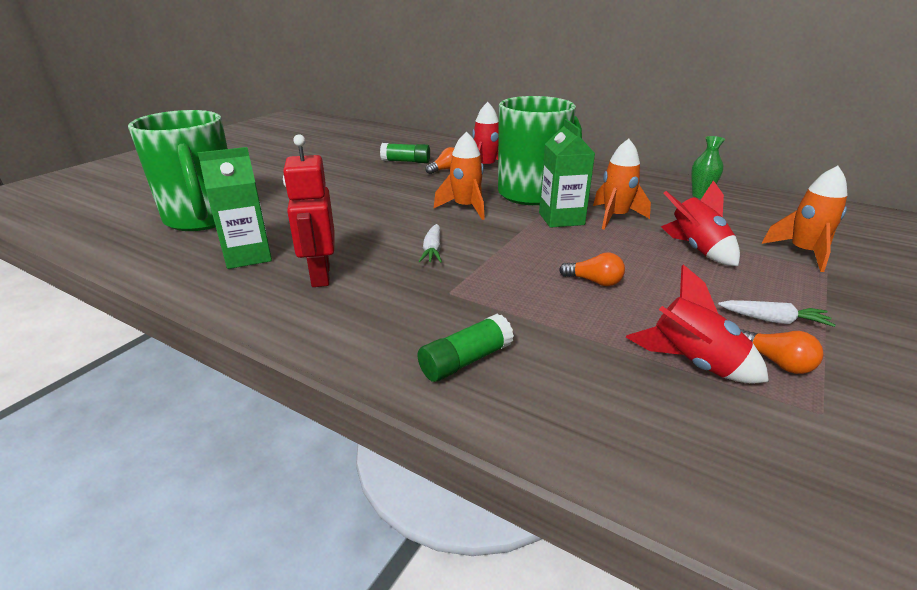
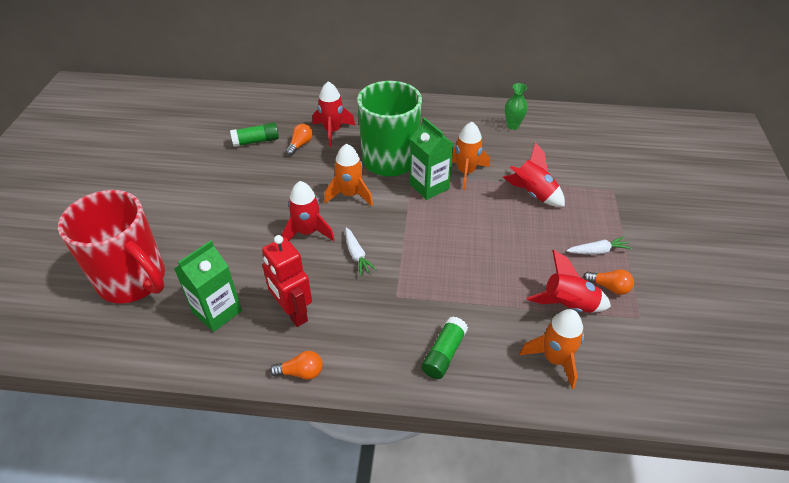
camera: 25 degrees left, 15 degrees up
green mug [128,110,228,231] -> red mug [58,190,165,304]
orange light bulb [559,253,625,286] -> orange light bulb moved to [270,351,323,380]
orange rocket [762,166,848,272] -> orange rocket moved to [520,309,584,389]
none -> red rocket [282,181,335,241]

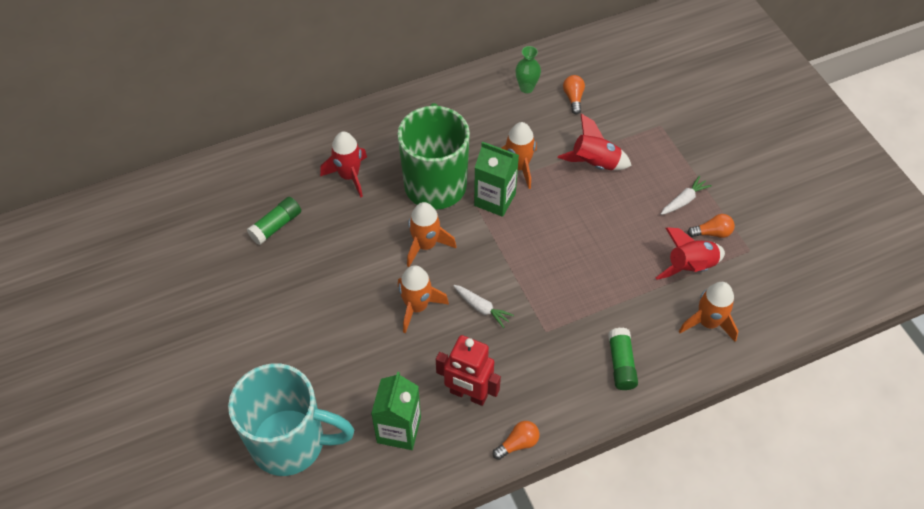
camera: 30 degrees left, 10 degrees up
red mug [58,190,165,304] -> turquoise mug [228,363,354,476]
red rocket [282,181,335,241] -> orange rocket [398,265,449,333]
orange light bulb [286,124,313,156] -> orange light bulb moved to [563,75,585,115]

